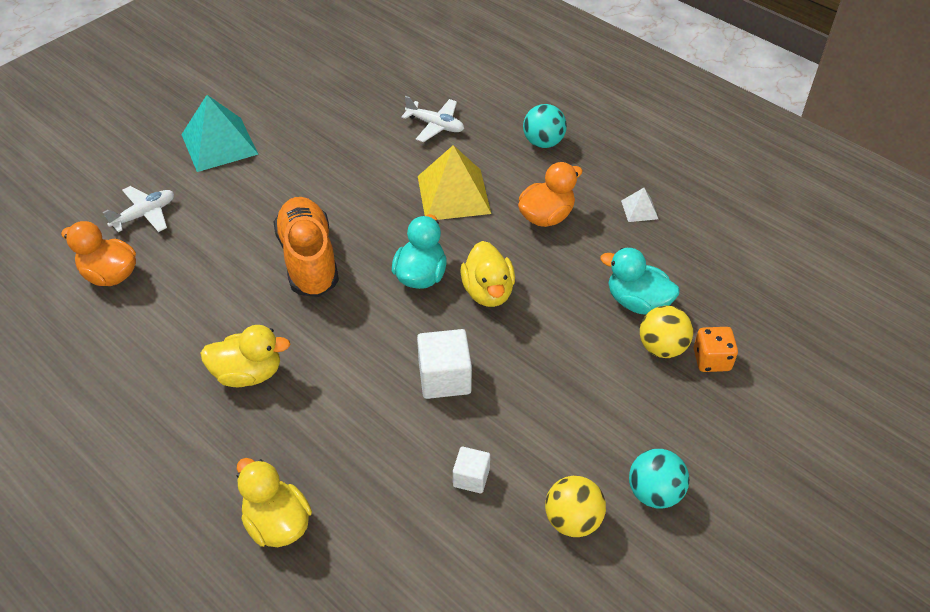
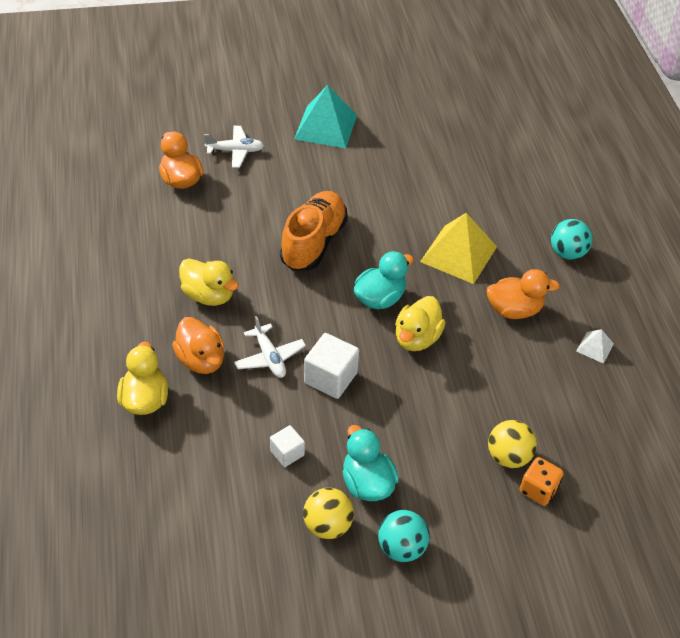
camera: 35 degrees right, 0 degrees up
white plane [401,96,464,142] -> white plane moved to [234,316,306,378]
turquoise duck [600,248,680,314] -> turquoise duck moved to [342,425,399,501]
none -> orange duck [172,317,224,374]

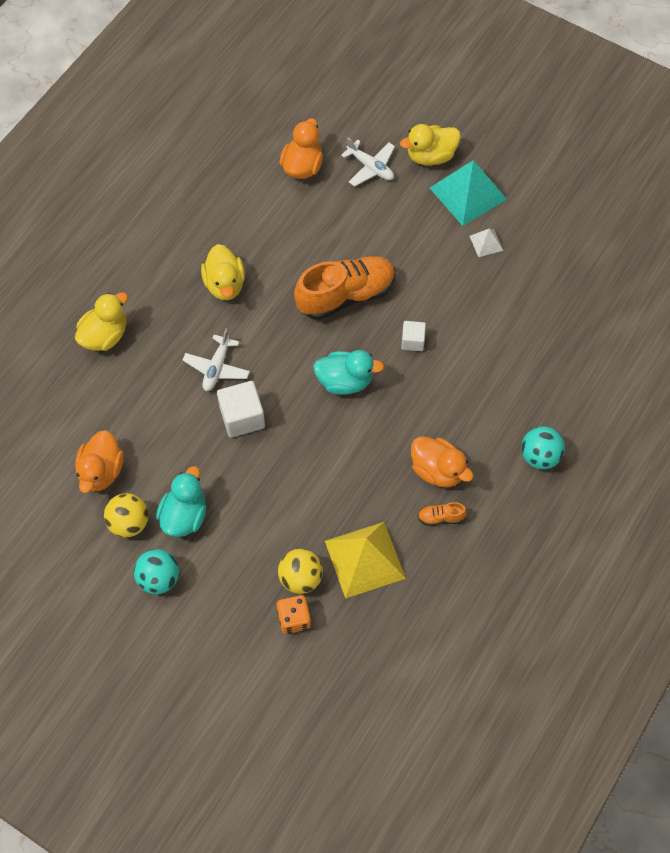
camera: 45 degrees right, 15 degrees up
orange duck [172,317,224,374] -> orange duck moved to [75,430,124,493]
white cube [270,425,305,467] -> white cube moved to [401,321,426,351]
yellow duck [395,296,445,351] -> yellow duck moved to [400,124,461,165]
yellow pyramid [420,213,497,284] -> yellow pyramid moved to [325,522,406,599]
white pyramid [576,329,614,364] -> white pyramid moved to [470,229,503,257]
none -> orange shoe [418,502,467,526]

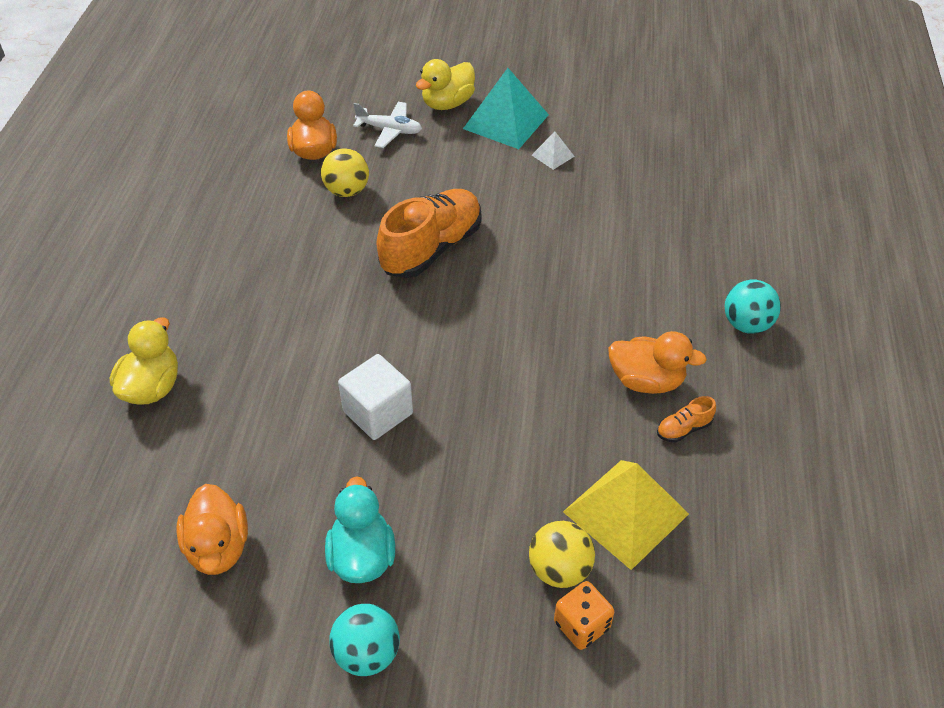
camera: 25 degrees left, 15 degrees down
yellow ball [104,493,148,537] -> yellow ball moved to [321,148,369,197]
white plane [183,329,250,391] -> none
yellow duck [201,244,245,300] -> none
turquoise duck [313,350,384,395] -> none
white cube [401,321,426,351] -> none

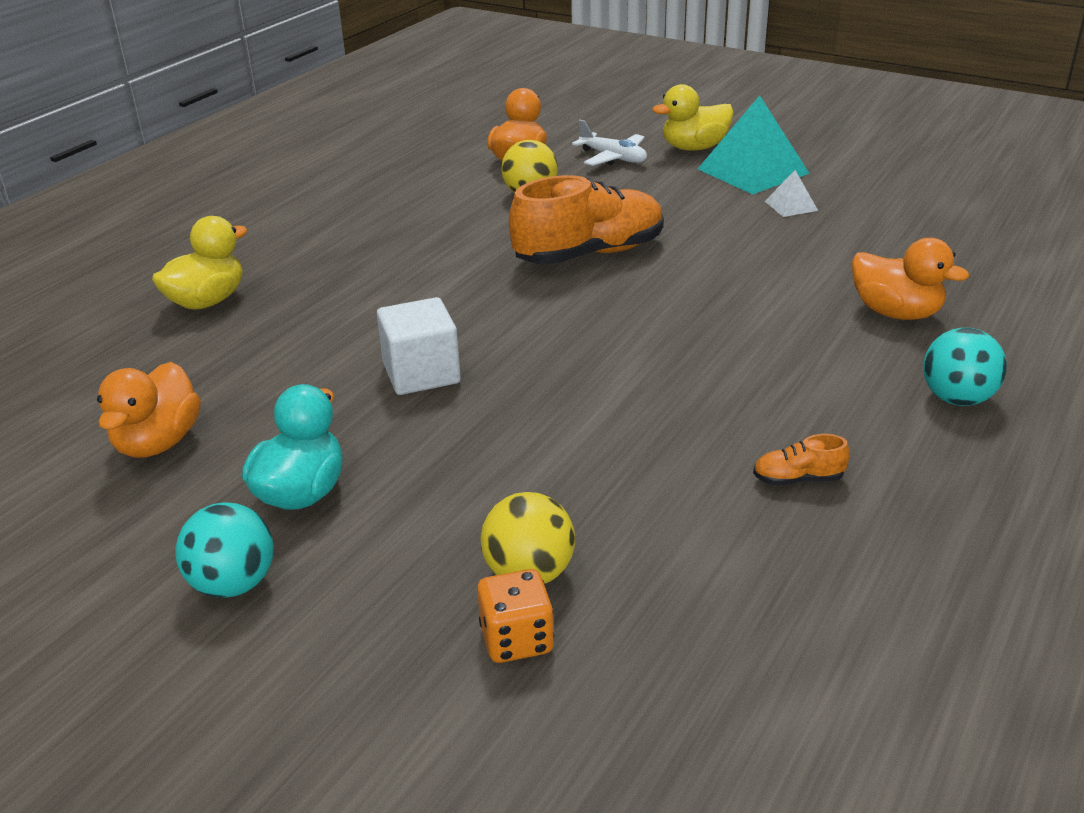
camera: 25 degrees right, 15 degrees down
yellow pyramid [563,460,689,570] -> none
orange duck [608,331,707,394] -> orange duck moved to [851,238,969,320]

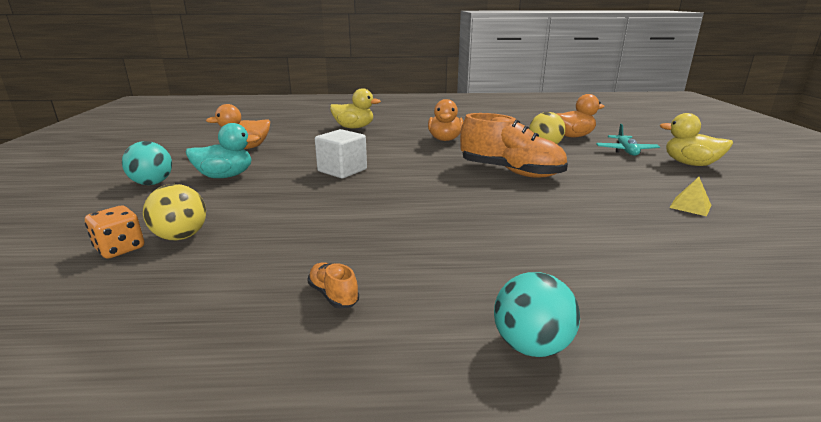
camera: 55 degrees right, 10 degrees down
white plane [572,120,647,166] -> turquoise plane [596,124,660,156]
turquoise pyramid [698,95,810,194] -> none
white pyramid [765,170,818,217] -> yellow pyramid [669,177,711,216]
orange duck [851,238,969,320] -> orange duck moved to [428,99,463,141]

